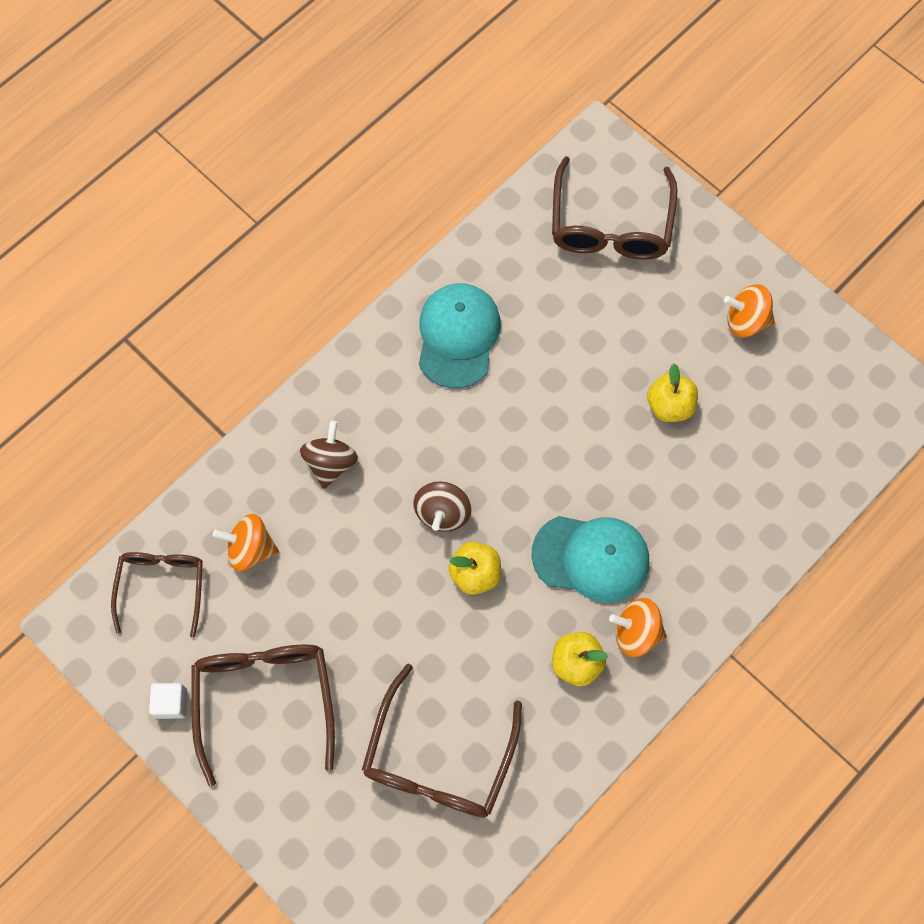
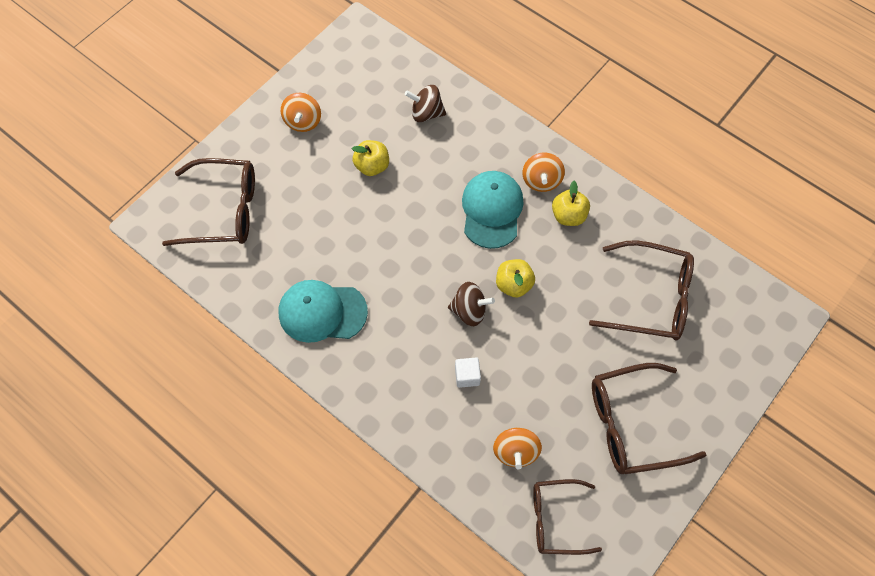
camera: 95 degrees left, 5 degrees down
white cube [149,683,187,719] -> white cube moved to [455,358,481,388]
brown spinning top [300,420,358,489] -> brown spinning top moved to [405,85,446,122]

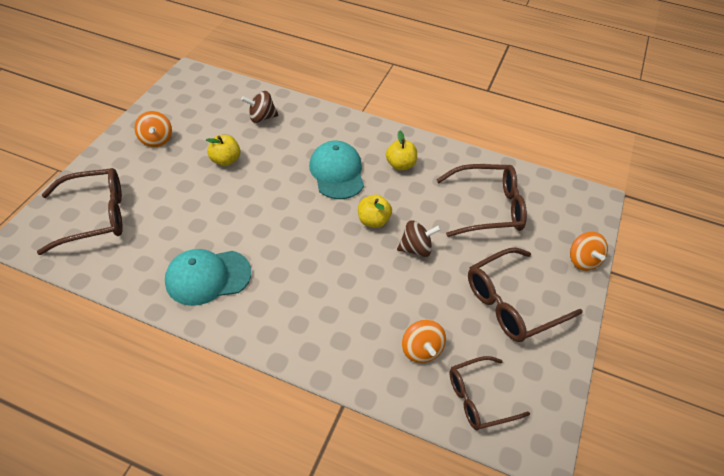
camera: 20 degrees left, 15 degrees down
brown spinning top [448,282,495,326] -> brown spinning top moved to [397,220,441,257]
white cube [455,358,481,388] -> none
orange spinning top [523,152,565,192] -> orange spinning top moved to [570,232,608,271]

